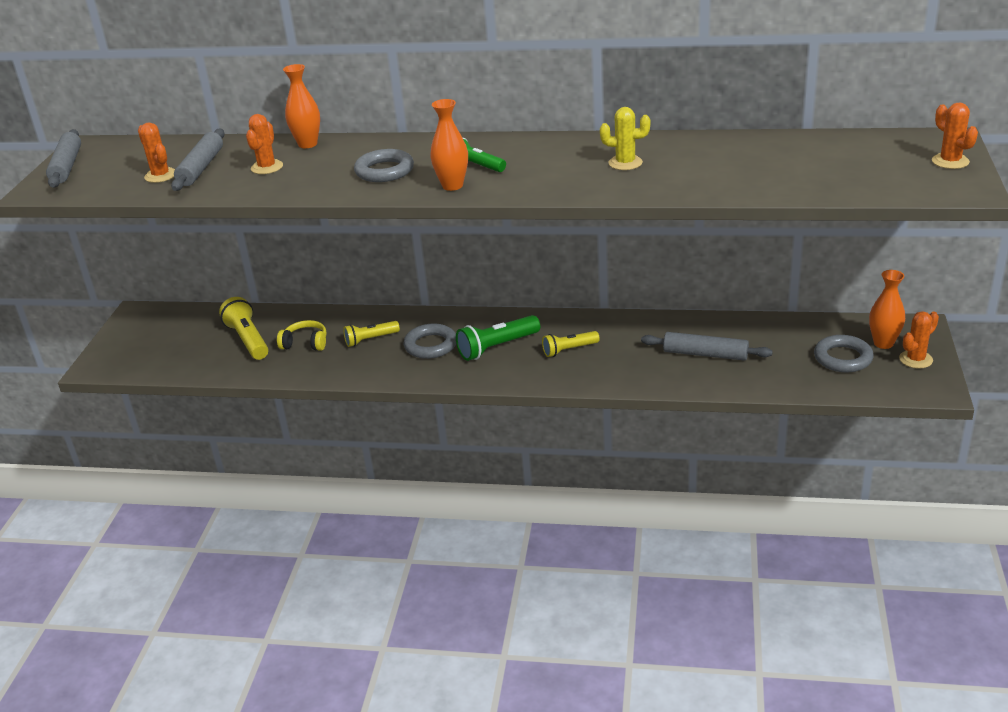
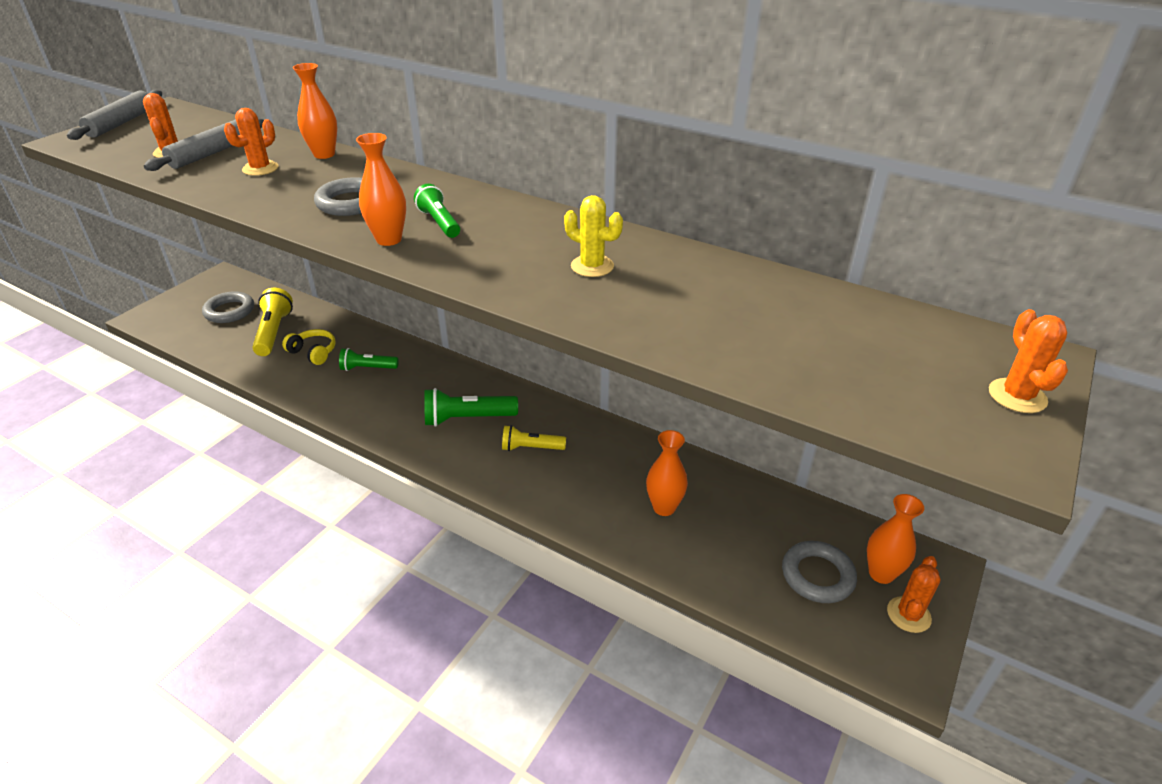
camera: 20 degrees right, 5 degrees up
yellow flashlight [343,321,400,347] -> green flashlight [339,348,399,371]
grey ring [404,324,456,359] -> grey ring moved to [202,291,254,323]
grey rolling pin [641,332,773,361] -> orange vase [646,430,688,516]
orange cactus [899,311,939,369] -> orange cactus turned 45 degrees counterclockwise [887,556,941,633]

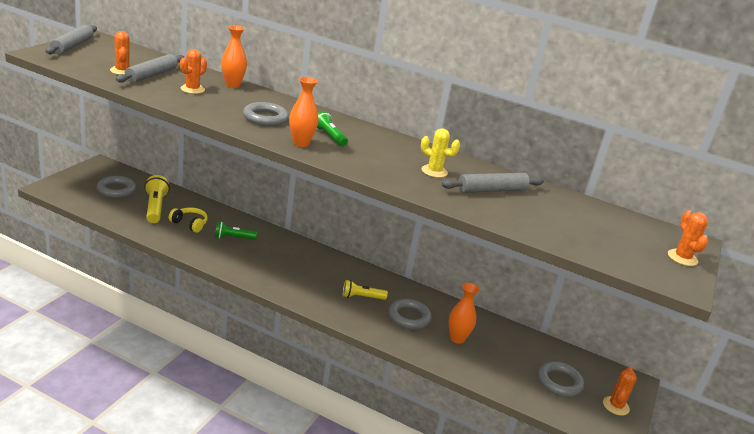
camera: 10 degrees left, 10 degrees down
green flashlight [424,388,518,427] -> none
orange vase [867,494,924,584] -> none
none -> grey ring [388,299,431,329]
none -> grey rolling pin [442,173,544,193]

